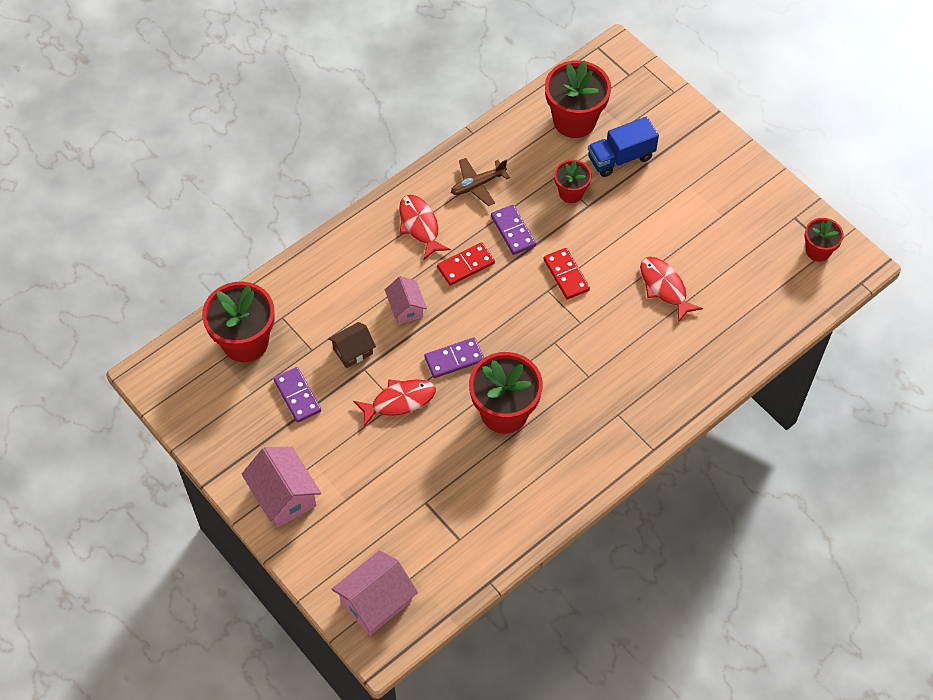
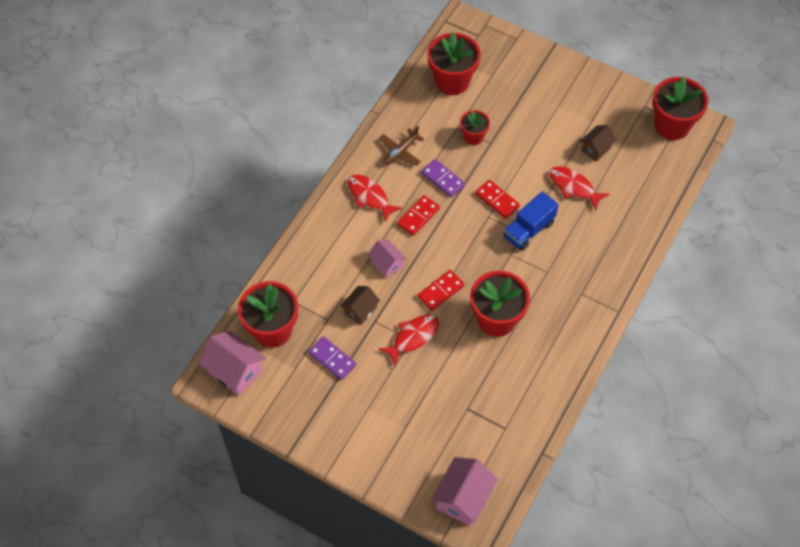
camera: 20 degrees left, 0 degrees up
pink house [242,446,321,528] -> pink house moved to [198,330,266,396]
purple domino [424,338,484,378] -> red domino [418,270,464,311]
blue truck [588,116,659,177] -> blue truck moved to [503,191,559,251]
red flower pot [805,218,844,262] -> red flower pot [653,77,708,140], size x1.80
none -> brown house [580,125,616,162]

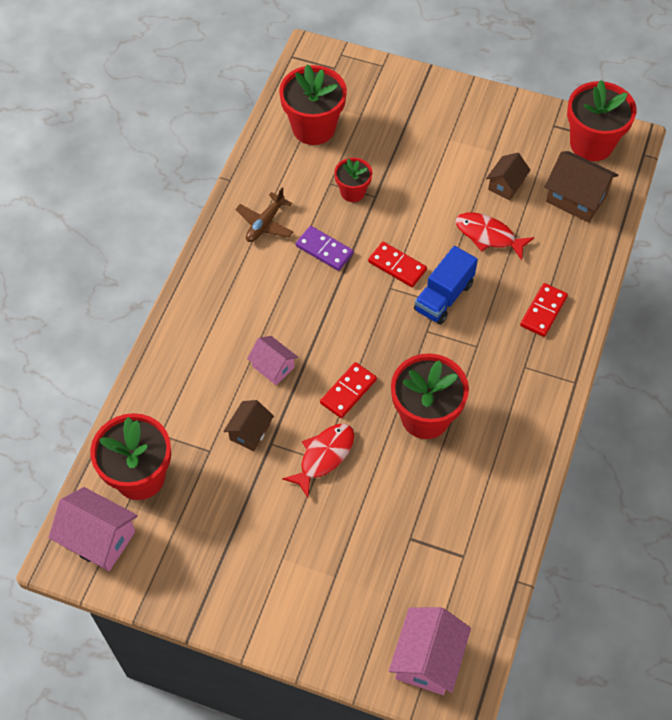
camera: 10 degrees left, 0 degrees up
purple domino [308,336,356,380] -> none
red fish [348,175,402,222] -> none
red domino [397,195,440,236] -> red domino moved to [520,283,568,337]
none -> brown house [545,151,618,223]

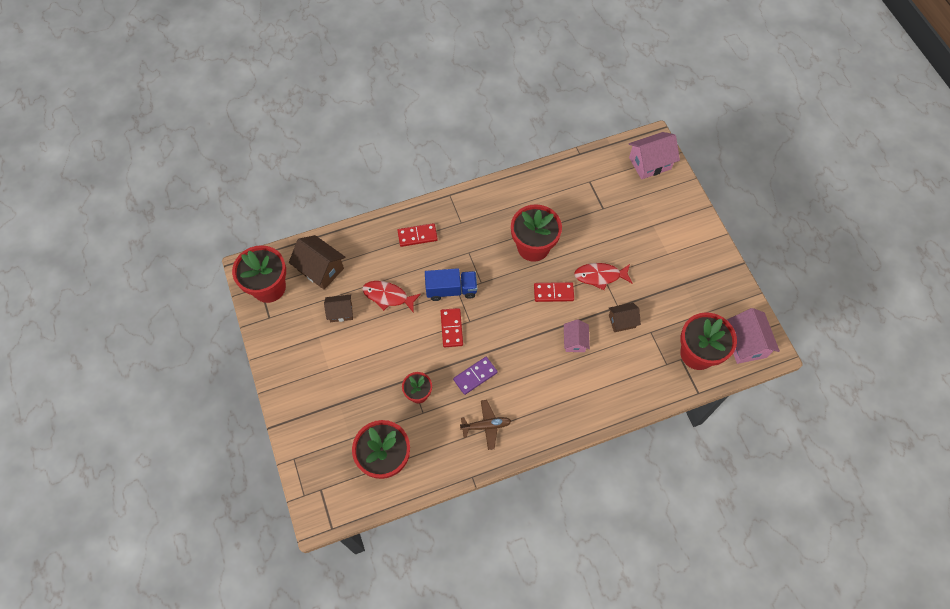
camera: 130 degrees left, 5 degrees up
purple domino [296,226,354,271] -> purple domino turned 60 degrees clockwise [453,357,498,395]
red fish [456,213,534,260] -> red fish turned 120 degrees clockwise [363,281,421,313]
brown house [545,151,618,223] -> brown house turned 45 degrees counterclockwise [289,235,346,290]

